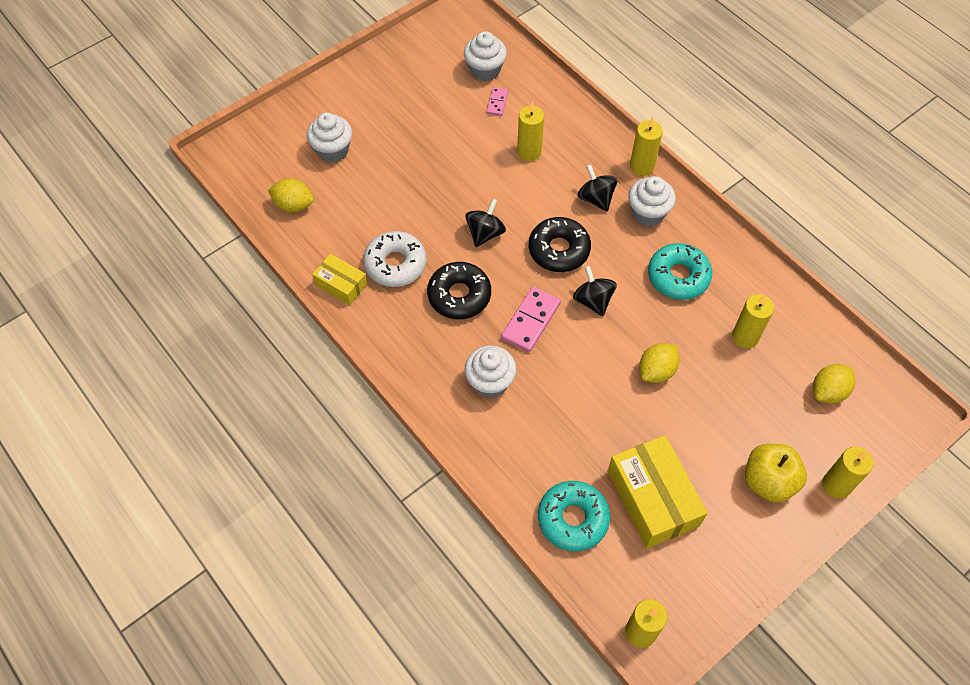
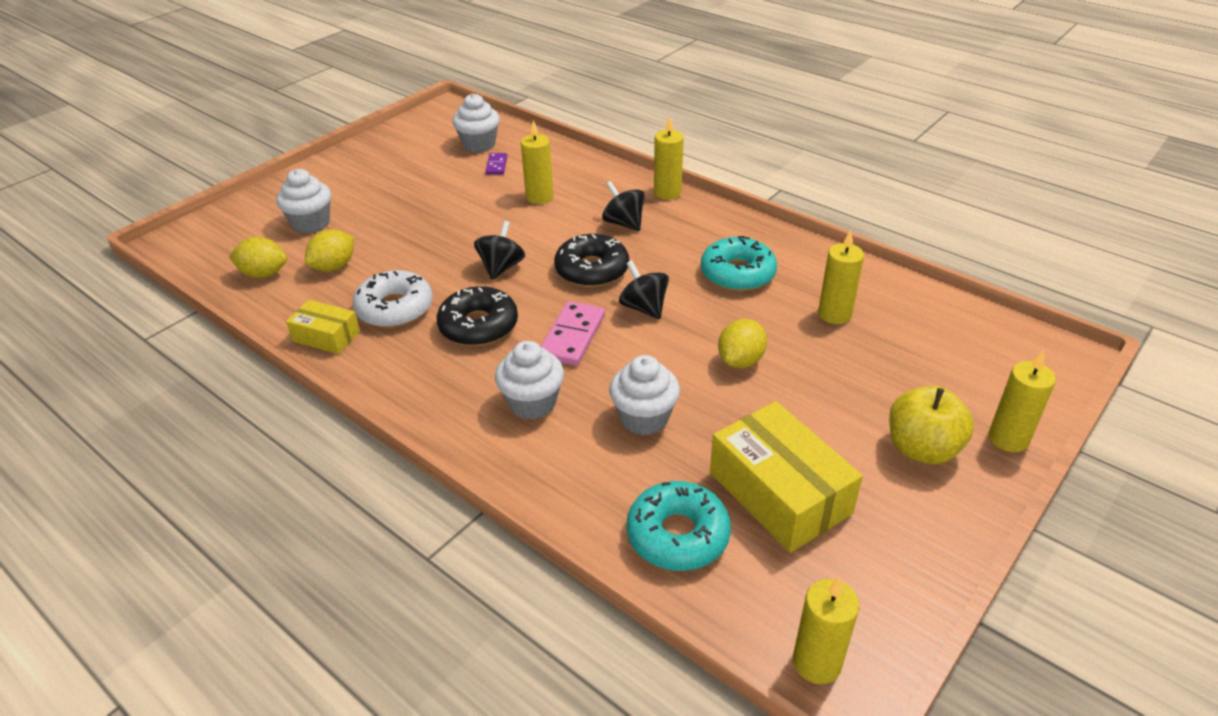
camera: 10 degrees left, 20 degrees down
pink domino [486,87,508,116] -> purple domino [485,153,507,175]
white cupcake [628,176,676,226] -> white cupcake moved to [609,355,680,435]
yellow lemon [813,364,855,403] -> yellow lemon moved to [305,229,354,271]

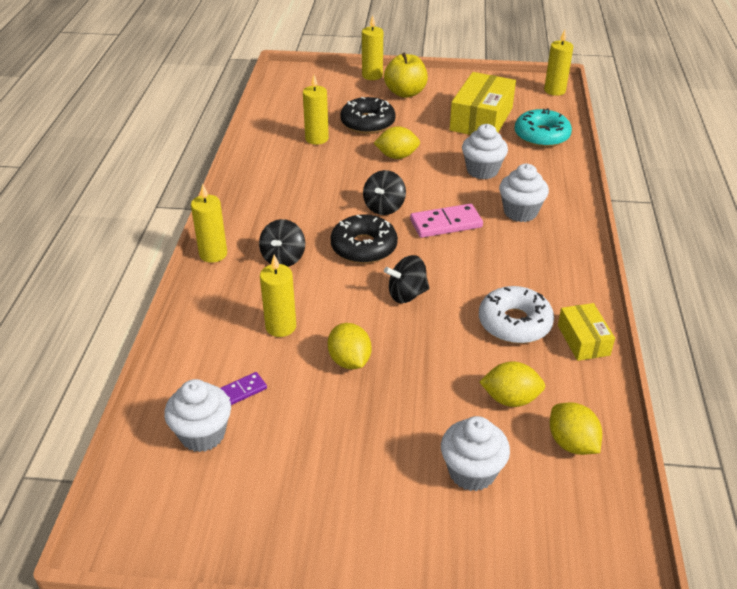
camera: 125 degrees left, 0 degrees up
black donut [437,286,518,346] -> black donut moved to [340,97,396,134]
turquoise donut [701,236,777,291] -> none
none -> yellow lemon [328,323,371,369]

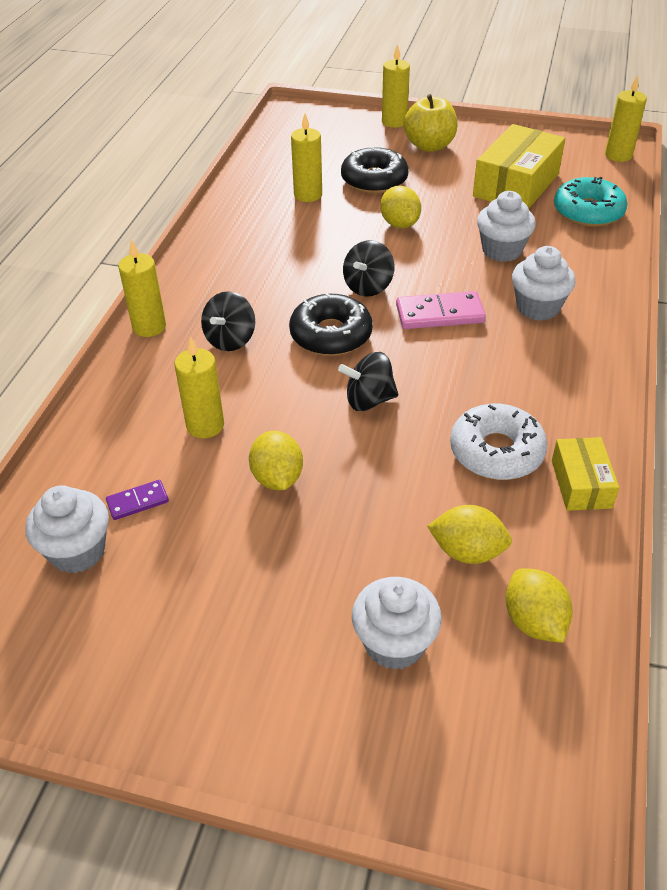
camera: 10 degrees right, 5 degrees up
yellow lemon [374,126,420,159] -> yellow lemon turned 60 degrees clockwise [380,186,421,228]

